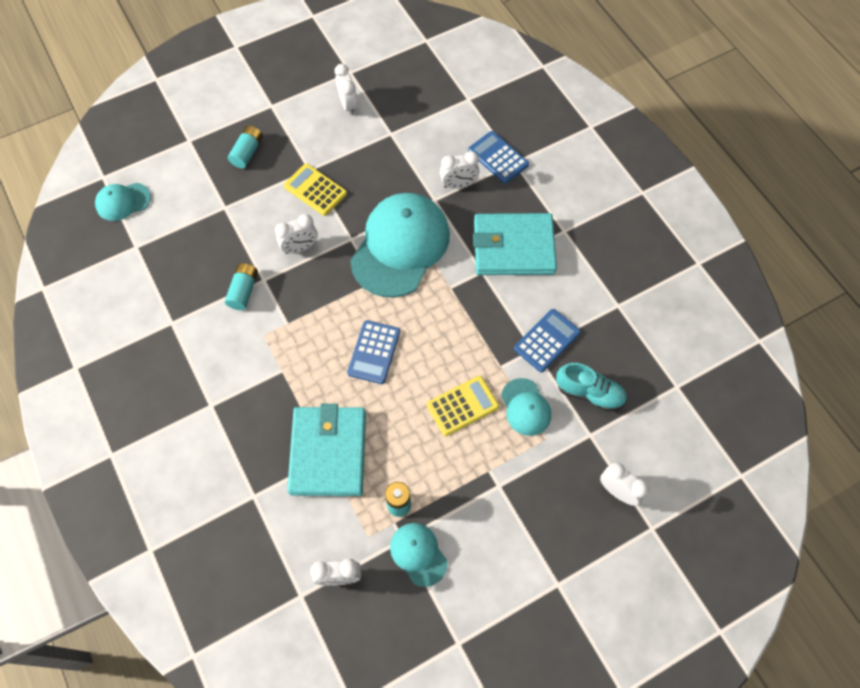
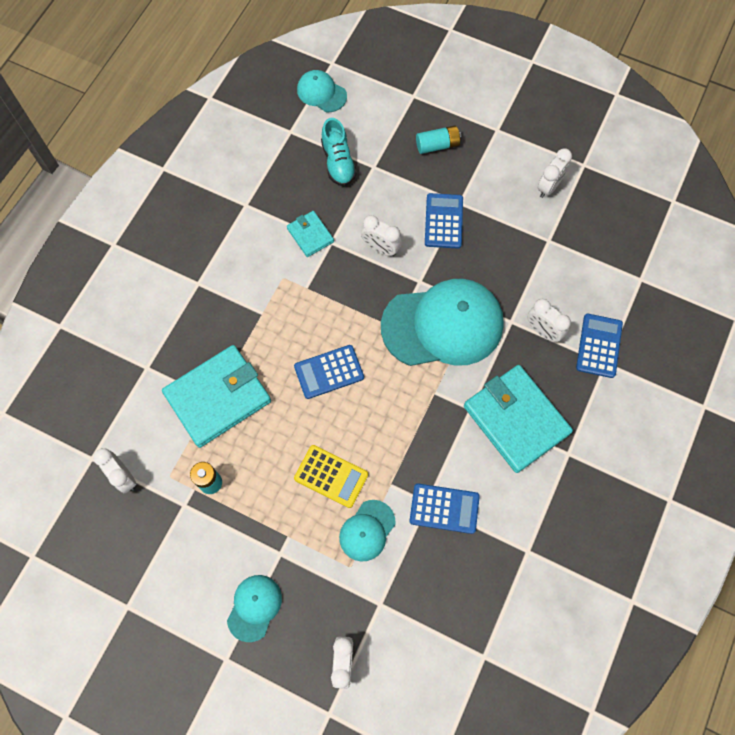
camera: 55 degrees right, 5 degrees up
turquoise battery [225,263,258,310] -> turquoise wallet [287,211,334,257]
yellow calculator [284,164,347,216] -> blue calculator [425,193,463,249]
turquoise cap [390,523,448,587] -> turquoise cap moved to [227,575,282,642]
turquoise shoe [556,363,627,412] -> turquoise shoe moved to [321,118,357,186]

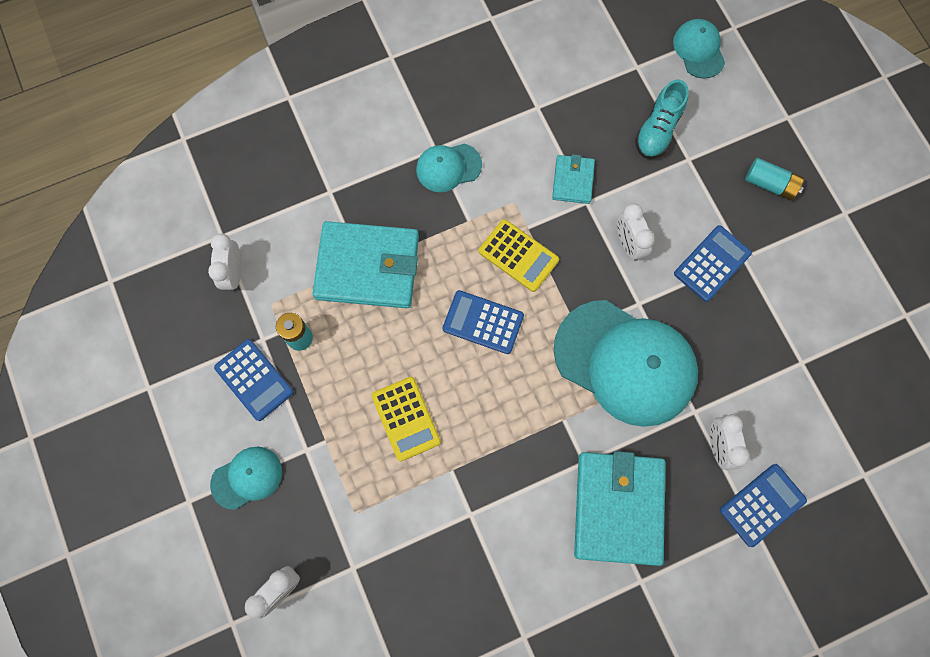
camera: 40 degrees right, 5 degrees up
turquoise cap [339,500,395,561] -> turquoise cap moved to [416,144,482,192]
blue calculator [409,483,480,534] -> blue calculator moved to [214,339,294,421]
white clock [537,149,572,198] -> none
none -> yellow calculator [479,219,559,292]

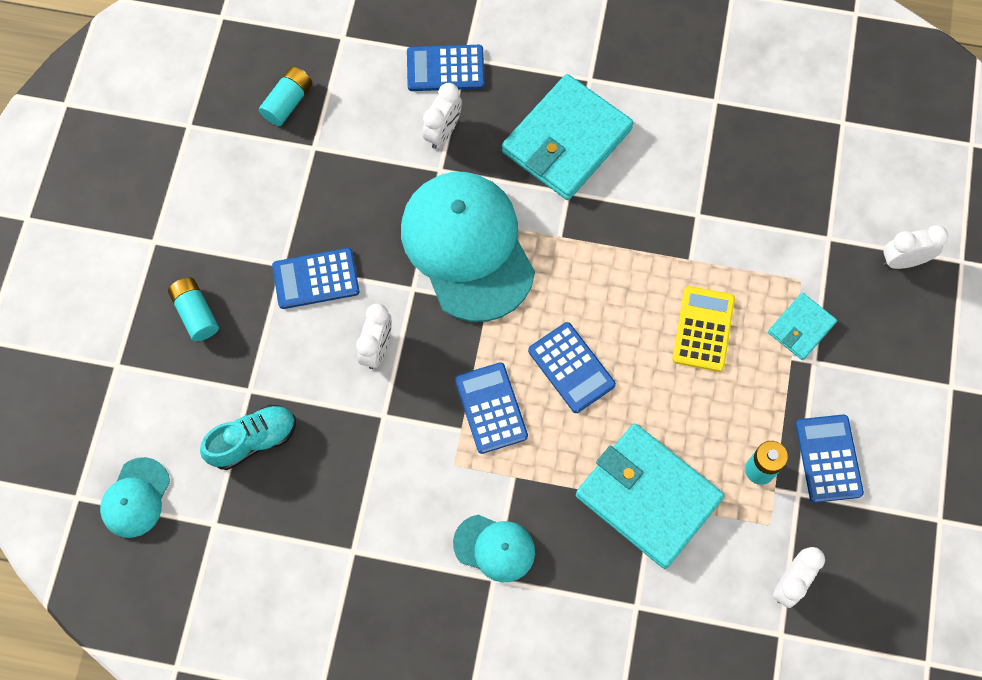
camera: 145 degrees left, 5 degrees down
turquoise cap [210,447,282,510] -> none
yellow calculator [479,219,559,292] -> blue calculator [455,362,528,454]
turquoise wallet [552,154,595,204] -> turquoise wallet moved to [768,293,837,360]
none -> turquoise battery [259,66,312,126]

